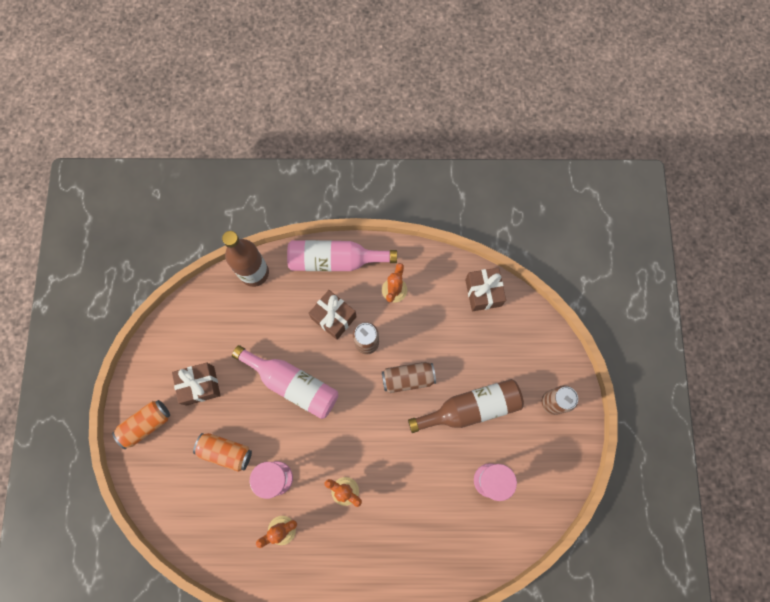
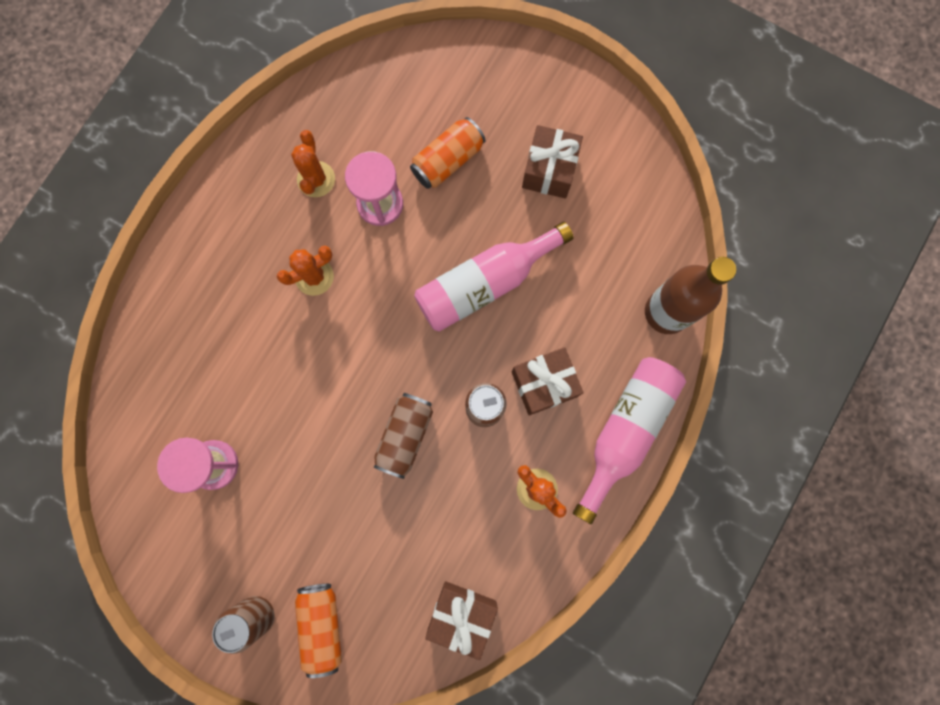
camera: 120 degrees right, 5 degrees up
orange can [112,400,170,449] -> orange can moved to [295,584,342,678]
brown bottle [408,379,524,433] -> none

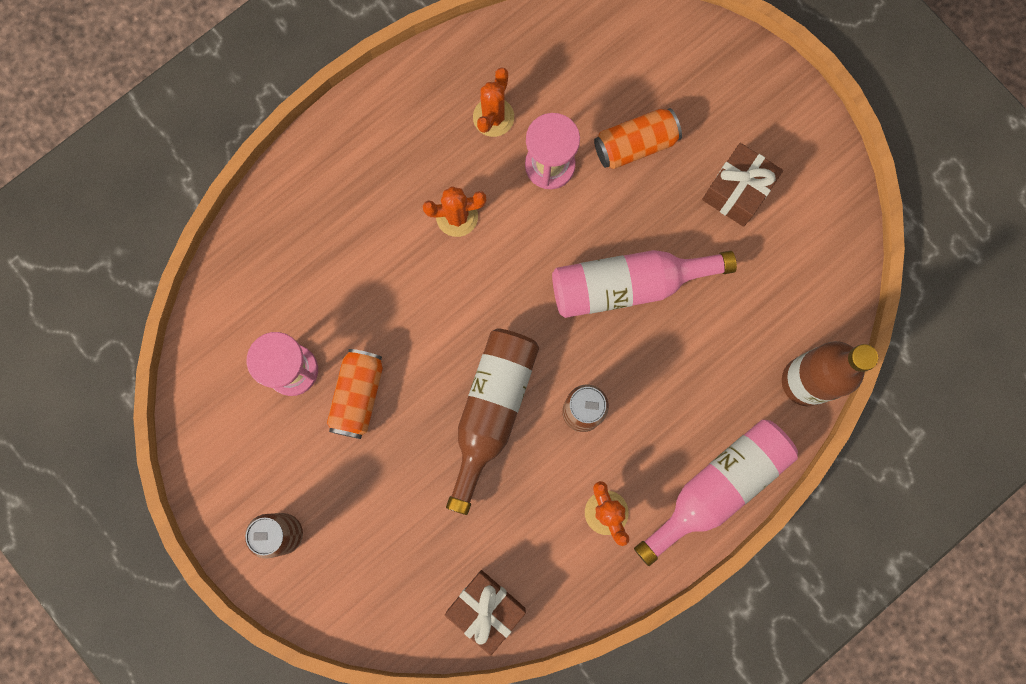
camera: 20 degrees right, 0 degrees up
orange can [295,584,342,678] -> orange can moved to [327,349,383,439]
brown can [374,393,433,479] -> brown bottle [446,328,539,515]
brown gift [512,347,583,416] -> none

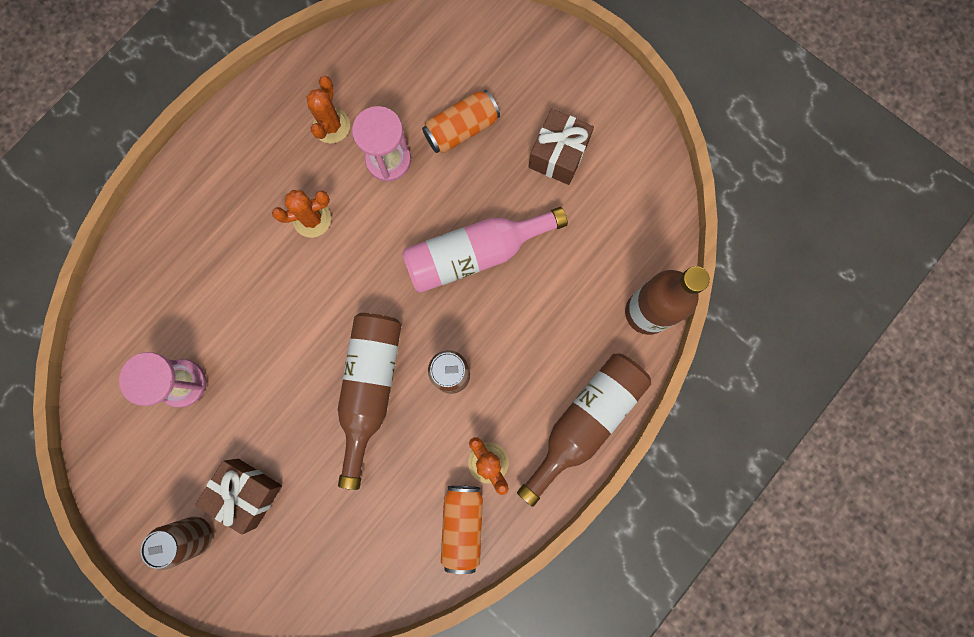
camera: 10 degrees left, 0 degrees up
orange can [327,349,383,439] -> orange can moved to [441,486,483,574]
brown gift [445,570,526,656] -> brown gift moved to [195,459,282,535]
pink bottle [634,420,798,566] -> brown bottle [517,353,651,507]

